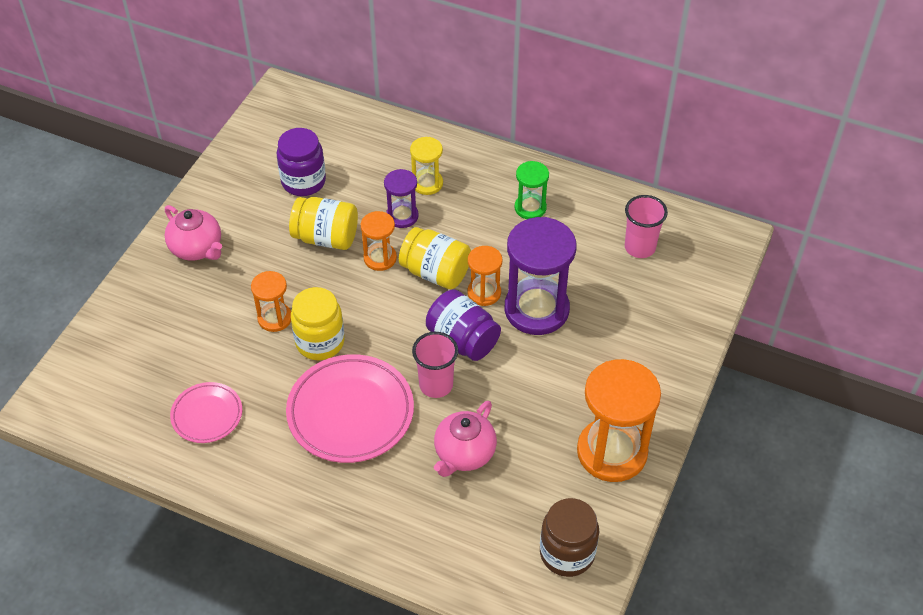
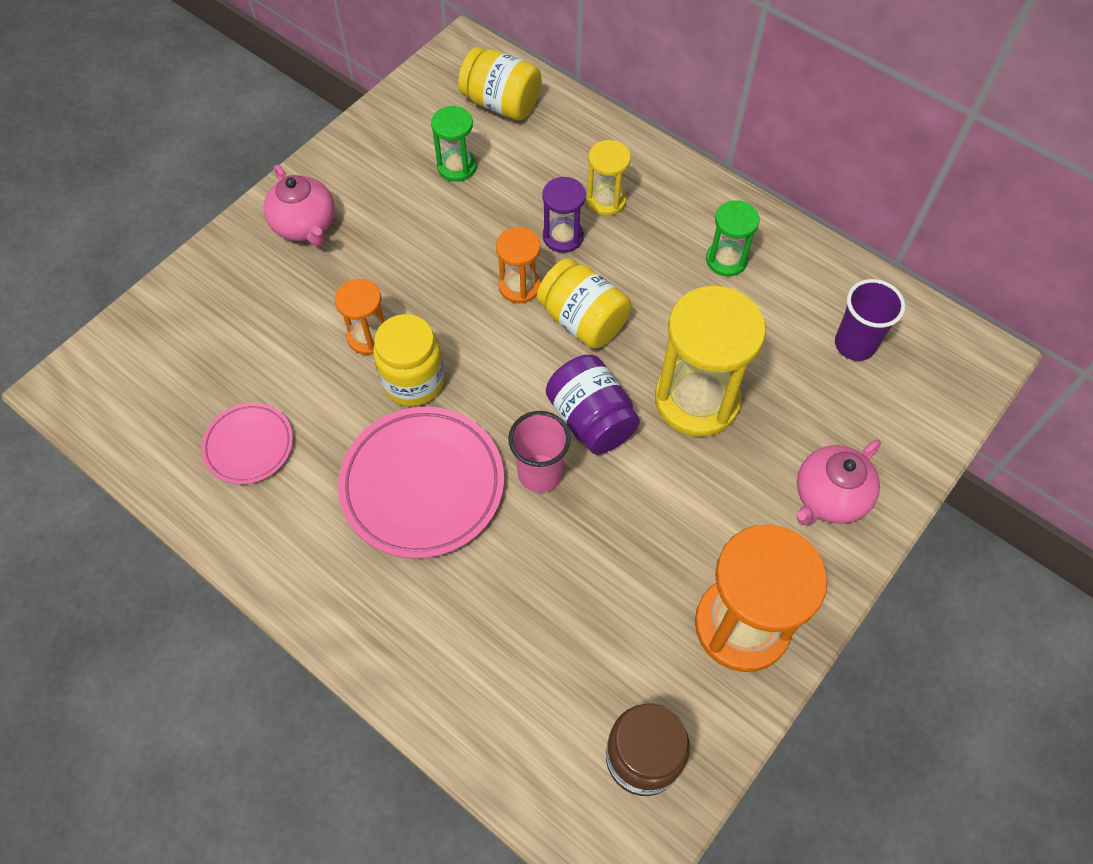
camera: 15 degrees right, 10 degrees up
purple jar [277,128,326,196] -> green hourglass [431,106,477,182]
yellow jar [289,197,358,250] -> yellow jar moved to [458,47,541,120]
pink teapot [434,401,497,477] -> pink teapot moved to [797,439,881,525]
orange hourglass [468,246,502,306] -> none
purple hourglass [505,217,576,335] -> yellow hourglass [655,286,766,437]
pink cup [625,195,668,258] -> purple cup [835,279,905,361]

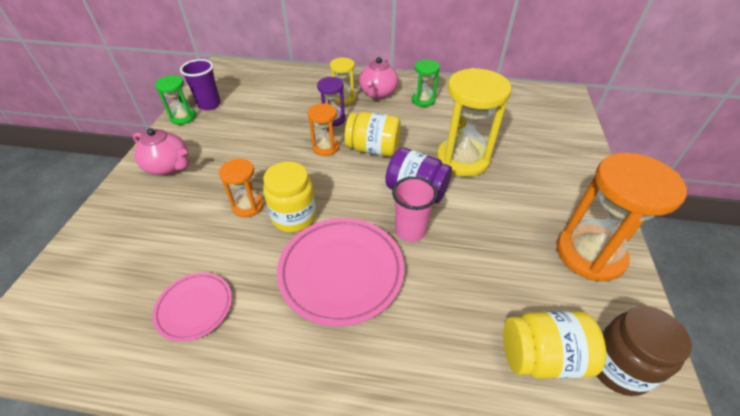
camera: 30 degrees left, 15 degrees down
green hourglass [431,106,477,182] -> green hourglass moved to [155,75,196,125]
yellow jar [458,47,541,120] -> yellow jar moved to [503,311,606,379]
pink teapot [797,439,881,525] -> pink teapot moved to [359,57,399,99]
purple cup [835,279,905,361] -> purple cup moved to [180,59,221,110]

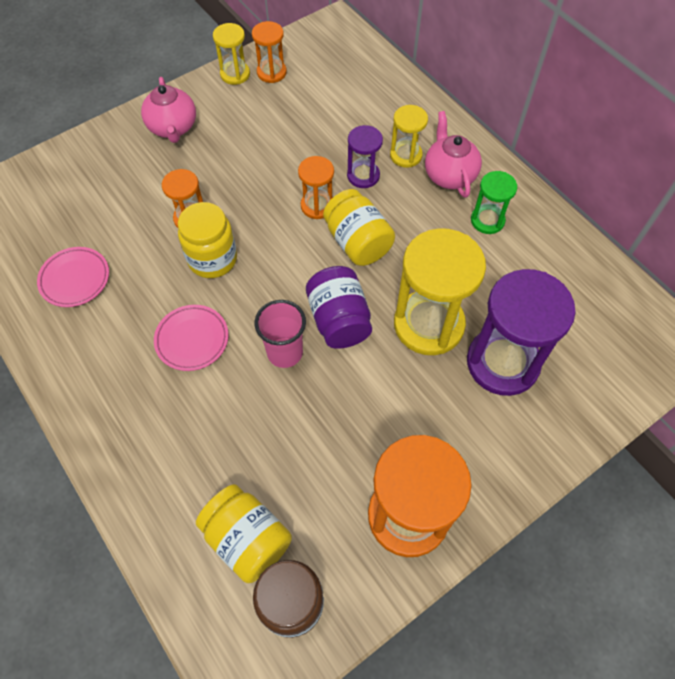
camera: 45 degrees right, 15 degrees up
green hourglass [155,75,196,125] -> yellow hourglass [213,23,250,85]
purple cup [180,59,221,110] -> orange hourglass [252,21,287,83]
pink plate [277,218,404,327] -> pink plate [154,305,229,371], size x0.56
pink teapot [359,57,399,99] -> pink teapot turned 105 degrees clockwise [425,111,482,198]
none -> purple hourglass [467,269,576,396]

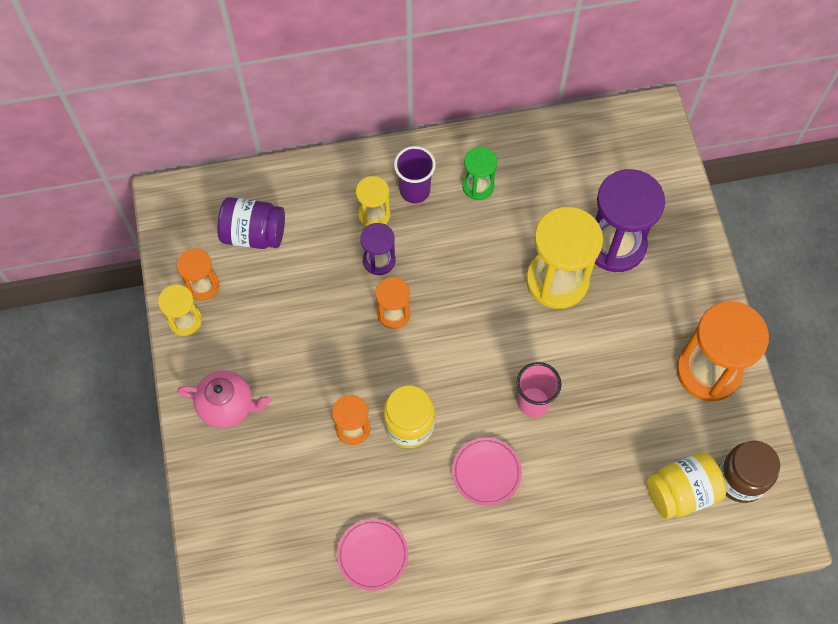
camera: 65 degrees left, 5 degrees up
purple jar [306,266,372,349] -> purple jar moved to [217,197,285,249]
yellow jar [323,189,395,266] -> none
pink teapot [425,111,482,198] -> purple cup [394,146,436,203]

